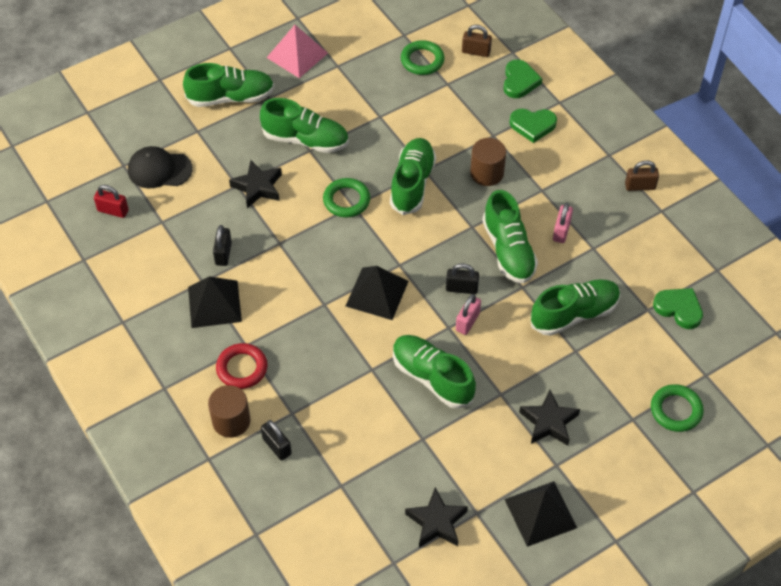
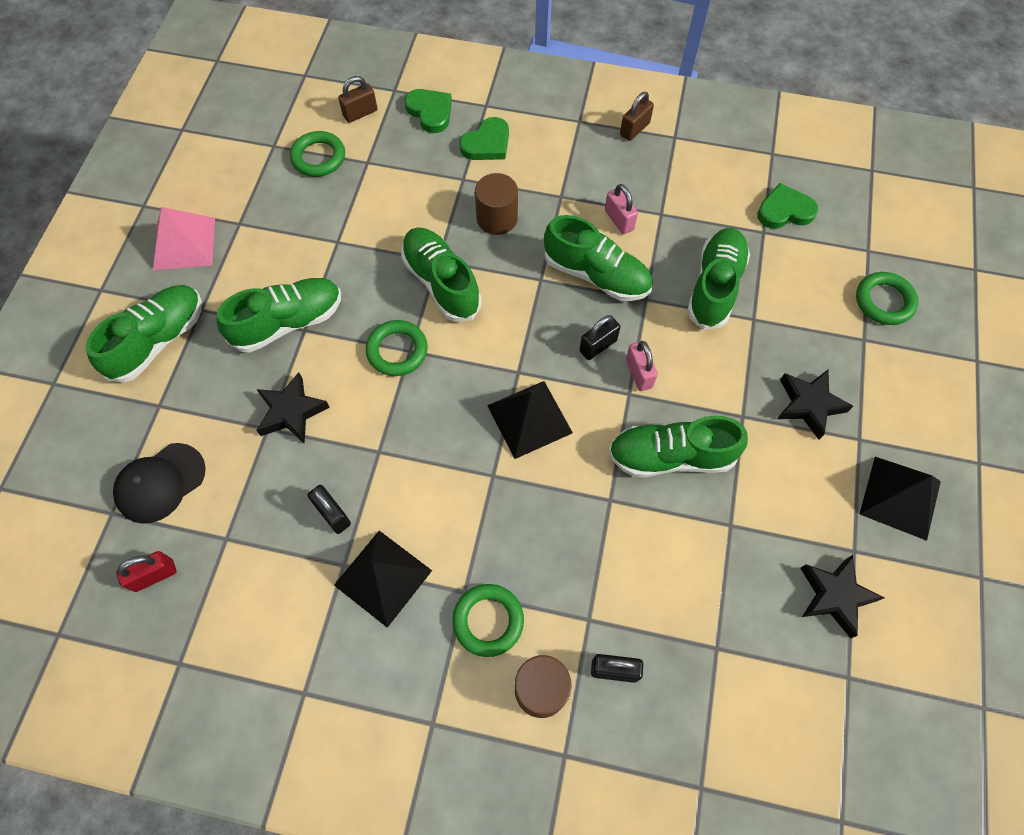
camera: 45 degrees left, 10 degrees up
red ring [216,343,267,389] -> green ring [452,584,524,657]

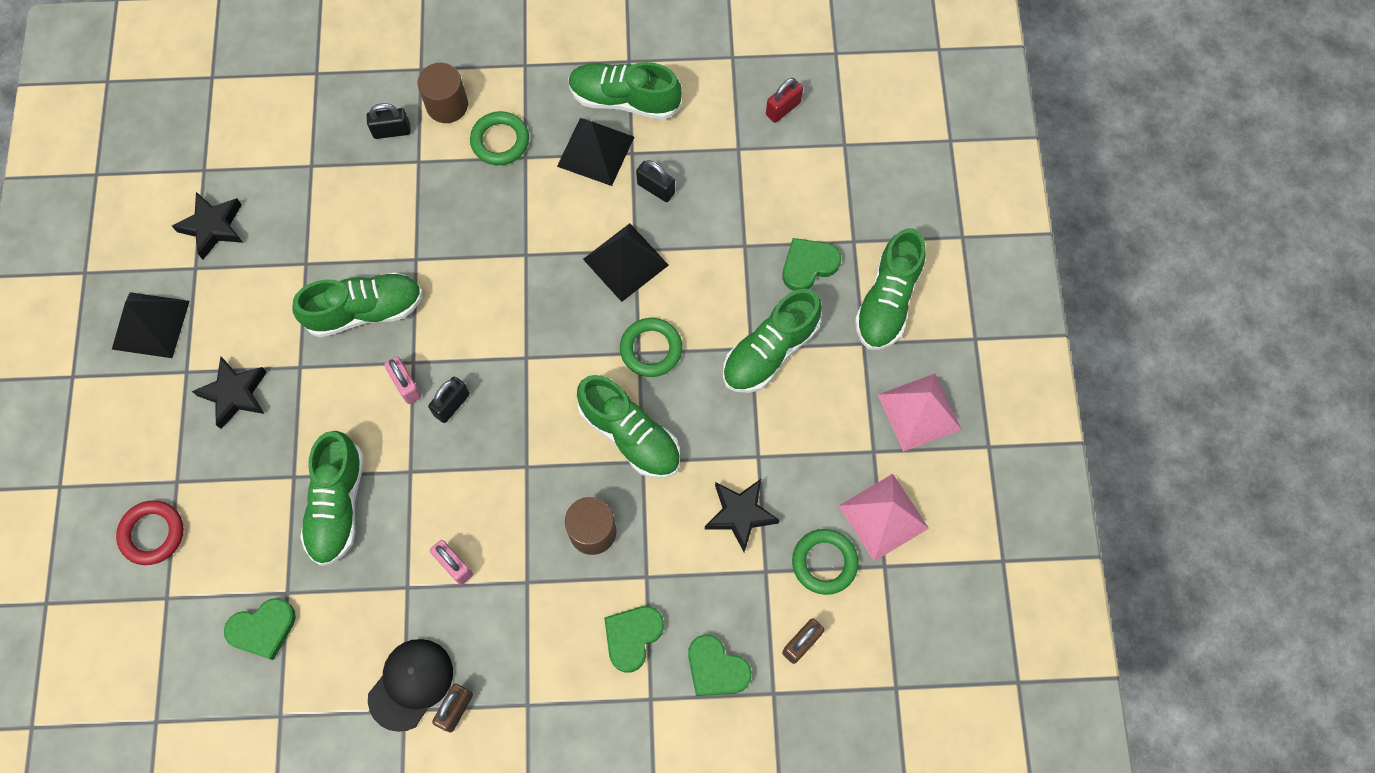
camera: 165 degrees right, 5 degrees up
black cap [113,443,206,524] -> black cap moved to [368,639,453,732]
black star [256,372,330,444] -> black star moved to [705,479,780,552]
black pyramid [487,381,573,459] -> black pyramid moved to [583,223,669,302]
green shoe [544,215,653,301] -> green shoe moved to [568,62,682,120]
green ring [856,272,918,325] -> red ring [116,500,184,565]
none -> green heart [782,238,841,291]
none -> pink pyramid [839,474,929,561]

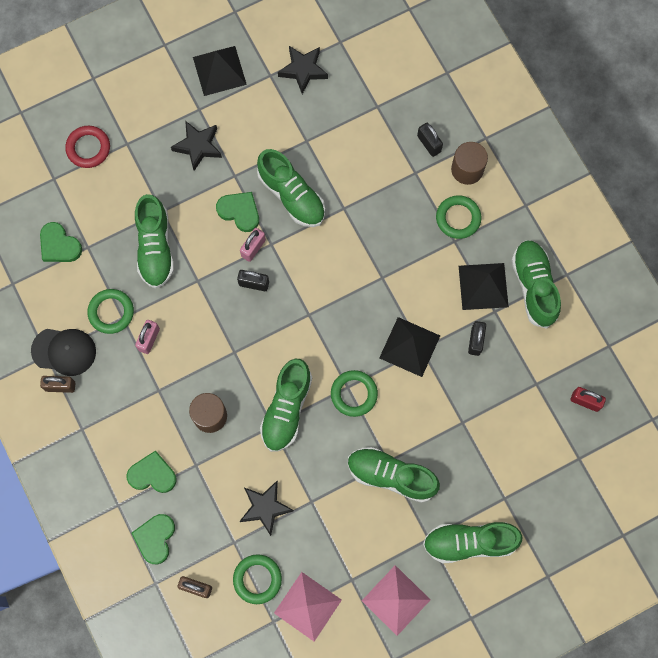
camera: 65 degrees right, 5 degrees up
green shoe [300,431,364,566] -> green shoe turned 75 degrees counterclockwise [135,194,174,289]
green heart [782,238,841,291] -> green heart moved to [216,192,259,232]
none -> green ring [87,289,134,334]

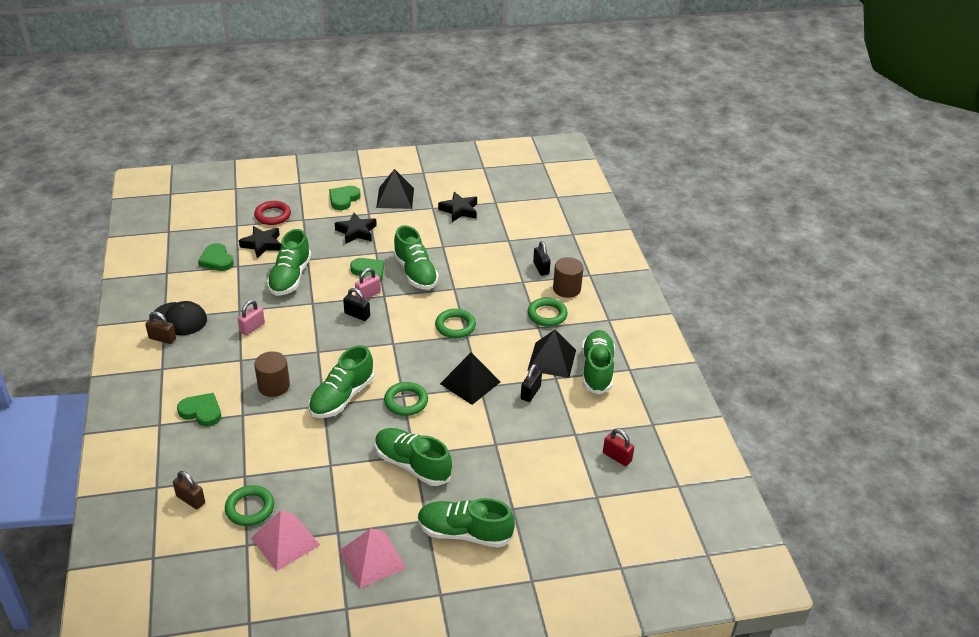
camera: 15 degrees right, 35 degrees down
green ring [87,289,134,334] -> green ring moved to [435,309,476,338]
green heart [132,514,175,564] -> green heart moved to [329,186,361,210]
black star [240,481,294,536] -> black star moved to [239,226,281,258]

